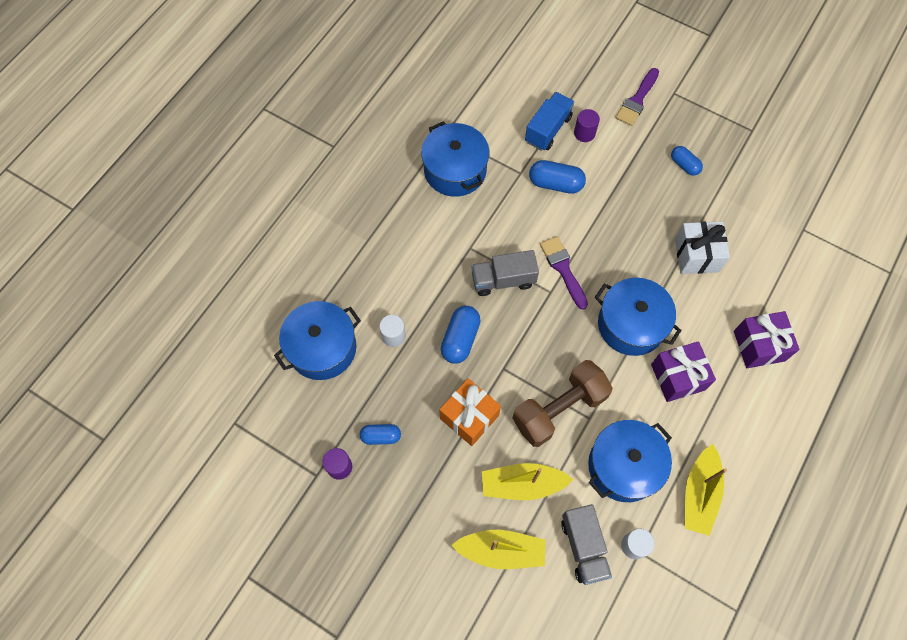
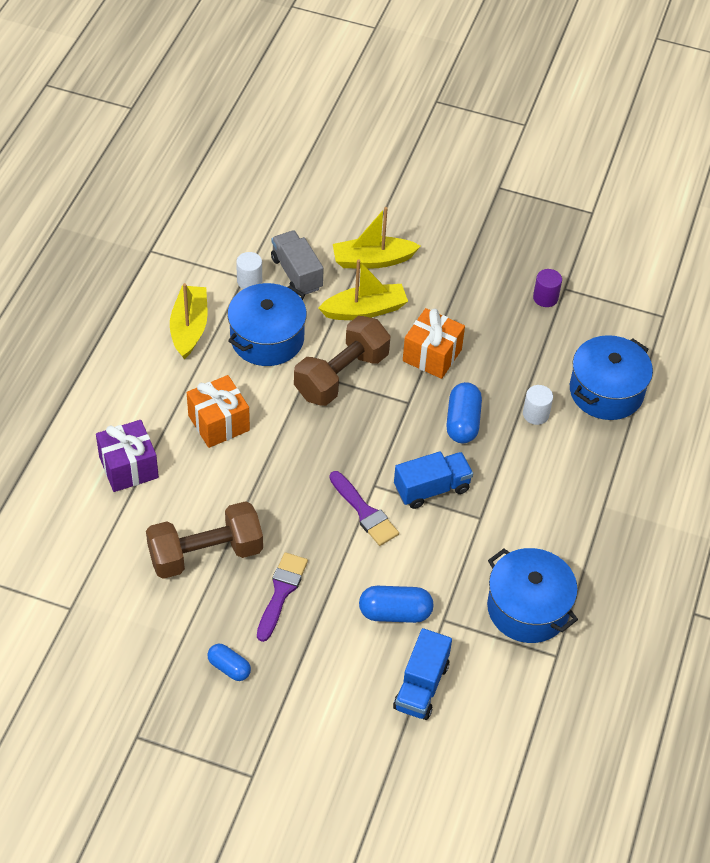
camera: 165 degrees right, 15 degrees down
blue capsule [360,424,401,445] -> none
grey truck [471,250,539,296] -> blue truck [394,451,473,509]
purple cylinder [574,109,600,142] -> none
blue pot [595,278,682,356] -> none
purple brush [615,68,659,126] -> purple brush moved to [257,552,308,642]
purple gift [651,341,716,402] -> orange gift [187,375,250,448]
white gift [675,222,730,274] -> brown dumbbell [146,501,263,579]

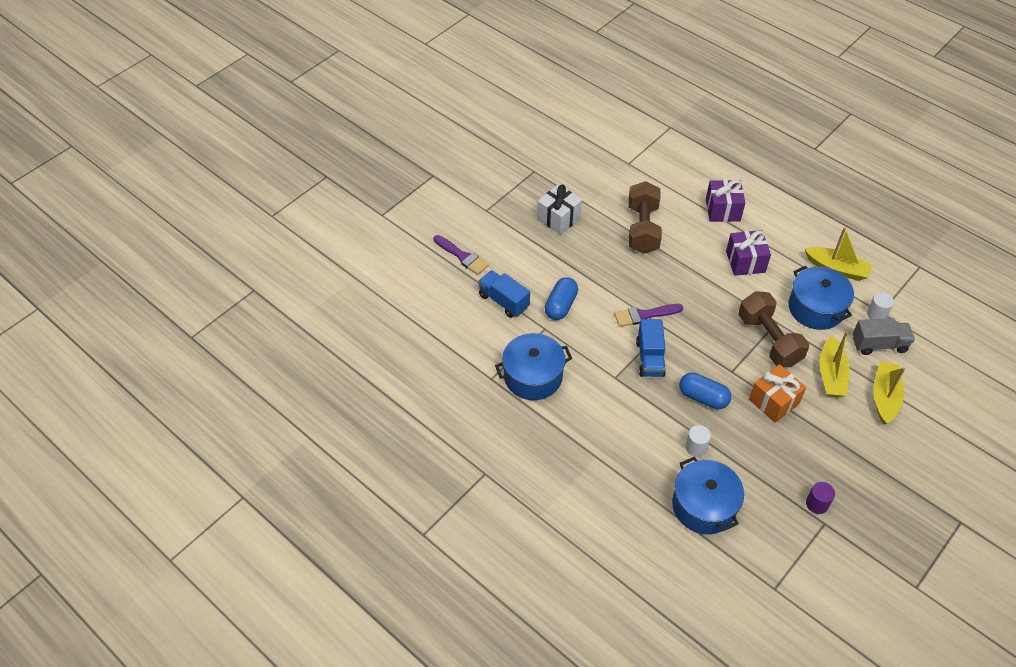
camera: 115 degrees right, 0 degrees up
orange gift [187,375,250,448] -> purple gift [726,230,771,276]
blue capsule [207,643,251,681] -> white gift [537,184,582,235]
purple brush [257,552,308,642] -> purple brush moved to [434,235,489,275]

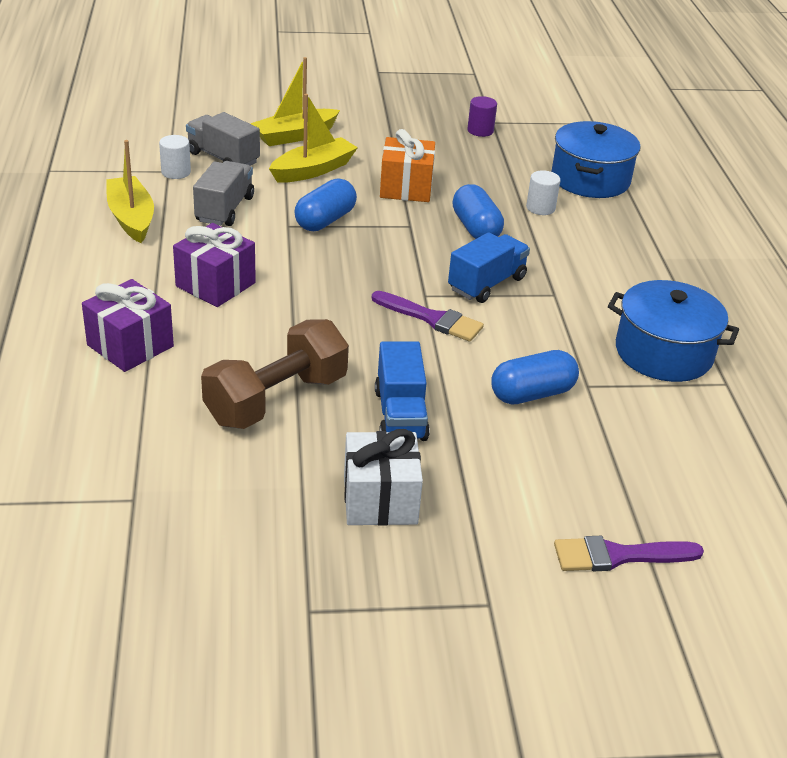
camera: 140 degrees left, 15 degrees down
purple brush [434,235,489,275] -> purple brush turned 90 degrees counterclockwise [554,536,704,571]
blue truck [478,270,530,318] -> blue truck moved to [375,341,430,441]
brown dumbbell [738,291,809,367] -> blue capsule [294,178,357,231]
blue pot [788,266,854,330] -> grey truck [193,161,254,226]

